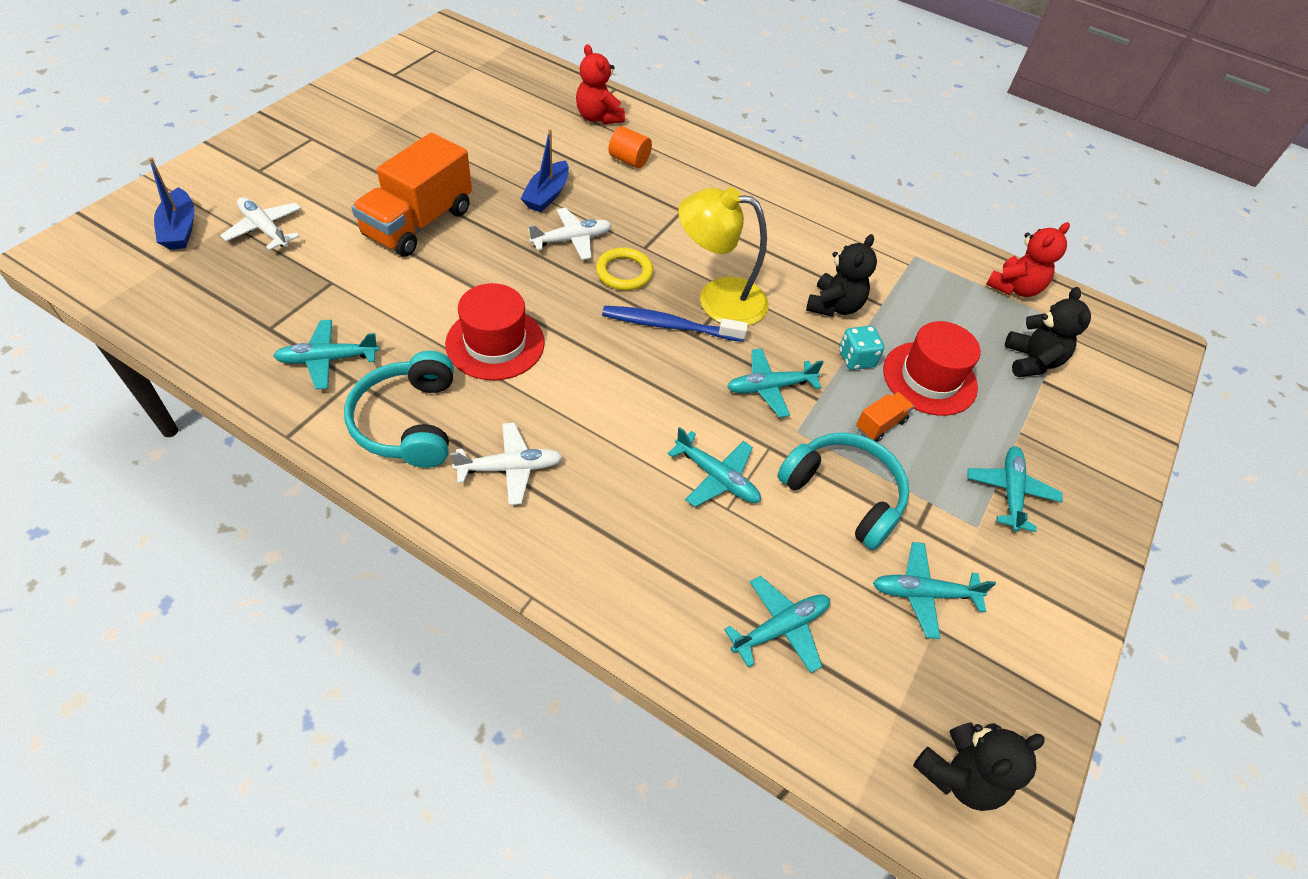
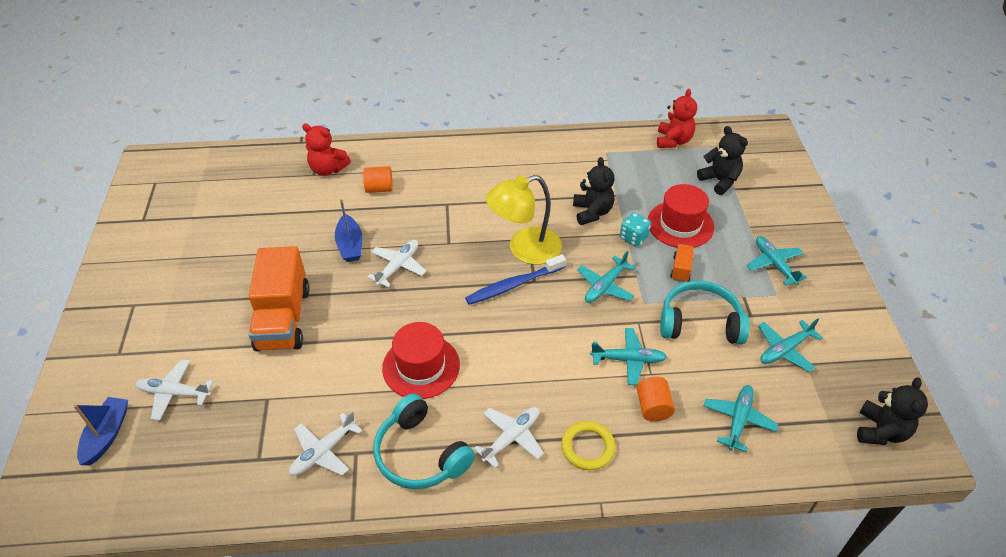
camera: 30 degrees left, 5 degrees down
blue boat [149,158,194,250] -> blue boat turned 120 degrees counterclockwise [73,397,128,466]
turquoise plane [273,320,379,389] -> white plane [289,411,362,476]
yellow ring [596,248,653,291] -> yellow ring moved to [561,421,616,470]
none -> orange cylinder [637,376,675,422]

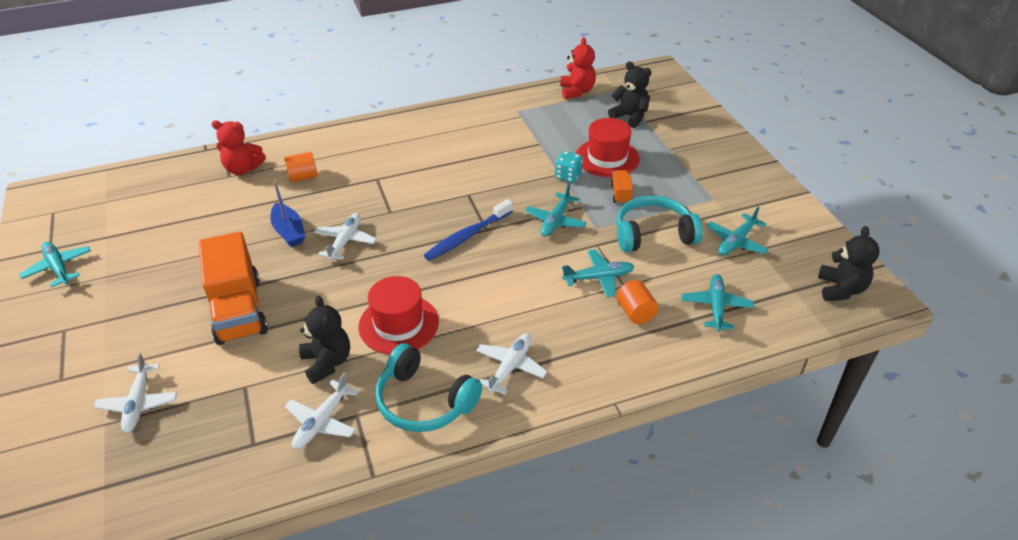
camera: 15 degrees left, 5 degrees down
blue boat [73,397,128,466] -> none
white plane [136,359,213,421] -> white plane turned 90 degrees counterclockwise [94,352,177,433]
yellow lamp [486,175,562,265] -> none
yellow ring [561,421,616,470] -> none
black teddy bear [573,157,614,225] -> black teddy bear moved to [299,296,350,384]
turquoise plane [747,236,807,286] -> turquoise plane moved to [19,242,91,287]

